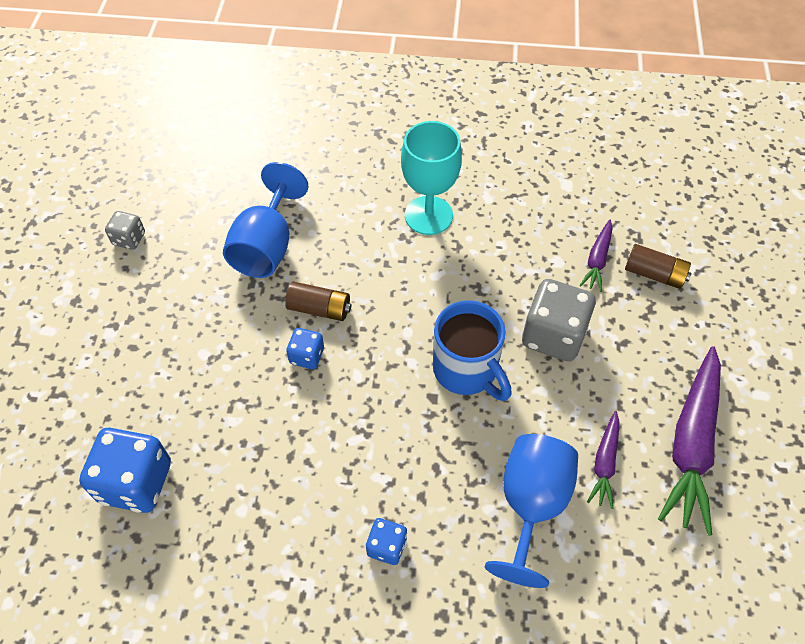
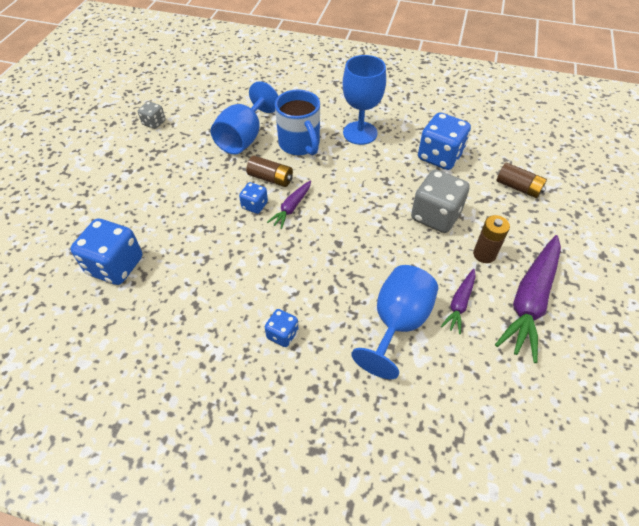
camera: 10 degrees right, 5 degrees down
turquoise goblet [401,121,462,235] -> blue goblet [343,55,386,145]
blue mug [433,300,512,401] -> blue mug moved to [275,89,320,155]
purple carrot [579,220,613,292] -> purple carrot moved to [267,180,311,229]
none -> blue dice [418,112,471,170]
none -> brown battery [473,215,510,263]

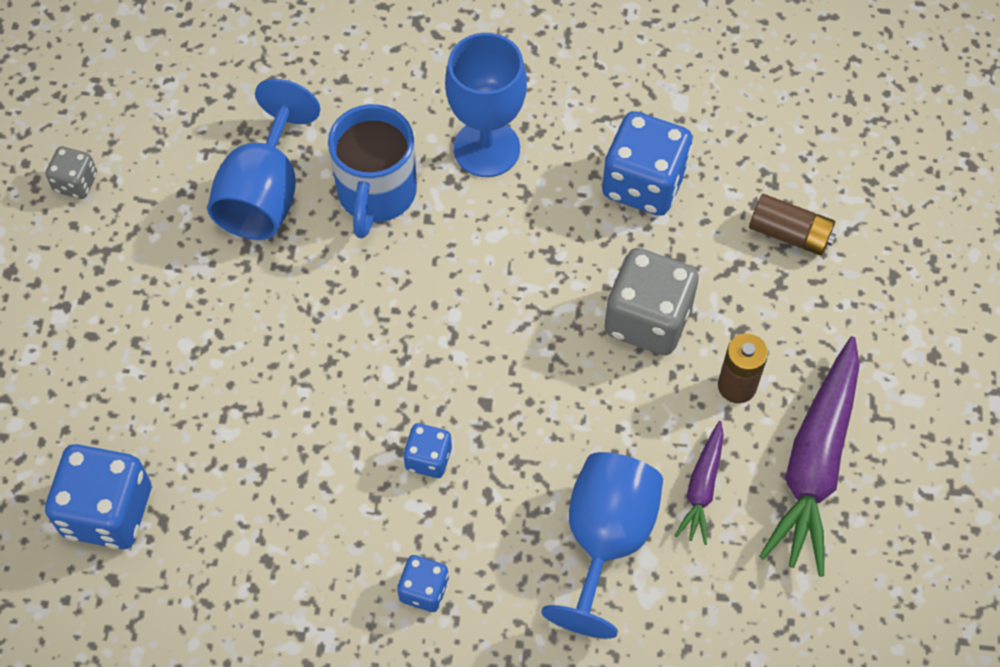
camera: 10 degrees left, 10 degrees up
blue dice [239,182,268,214] -> blue dice moved to [403,423,452,478]
brown battery [246,156,293,187] -> none
purple carrot [267,180,311,229] -> none
blue mug [275,89,320,155] -> blue mug turned 45 degrees clockwise [328,104,417,238]

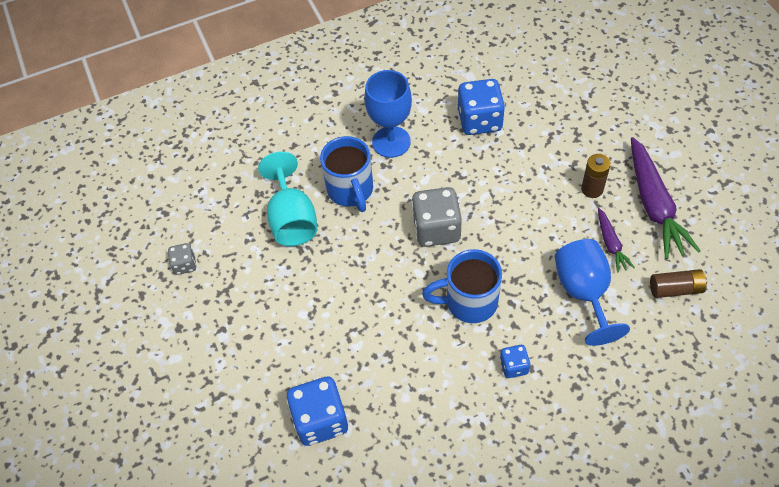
camera: 25 degrees left, 5 degrees down
blue goblet [207,79,321,240] -> turquoise goblet [258,152,318,246]
blue dice [403,423,452,478] -> blue mug [422,249,502,323]
grey dice [604,248,699,355] -> grey dice moved to [412,187,462,247]
brown battery [749,194,836,255] -> brown battery moved to [650,269,707,298]

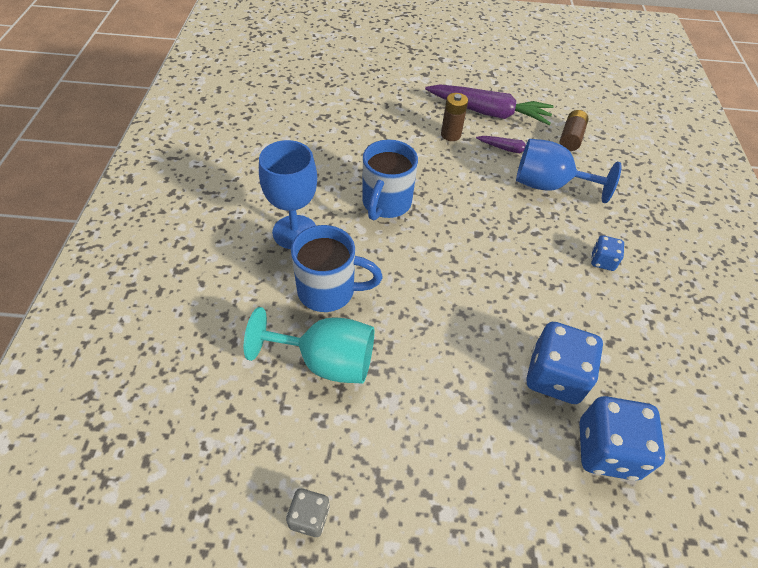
camera: 70 degrees left, 5 degrees down
grey dice [412,187,462,247] -> none
blue mug [422,249,502,323] -> blue mug moved to [362,140,418,220]
blue dice [458,79,505,135] -> blue dice moved to [526,322,603,404]

